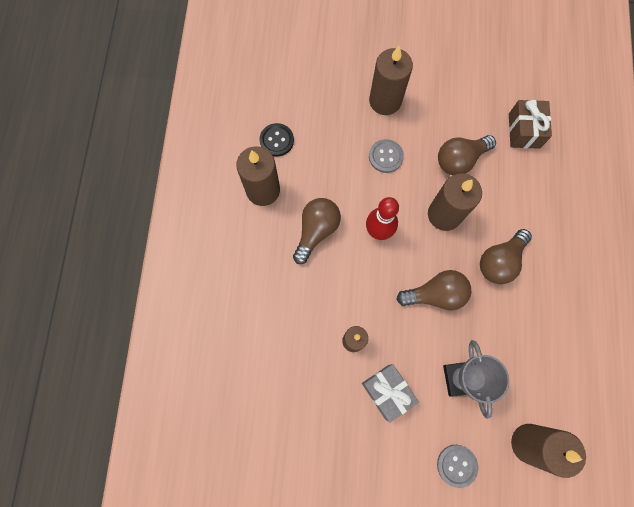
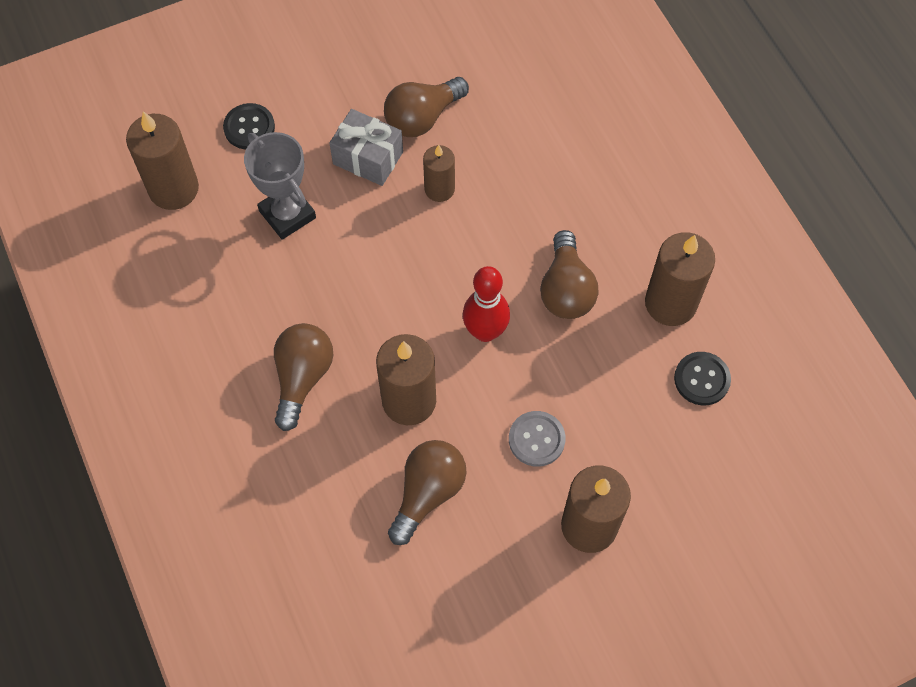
camera: 150 degrees right, 10 degrees down
brown light bulb [396,270,471,310] -> brown light bulb moved to [384,77,469,137]
grey button [437,445,478,488] -> black button [223,103,275,149]
brown gift [509,100,552,149] -> none

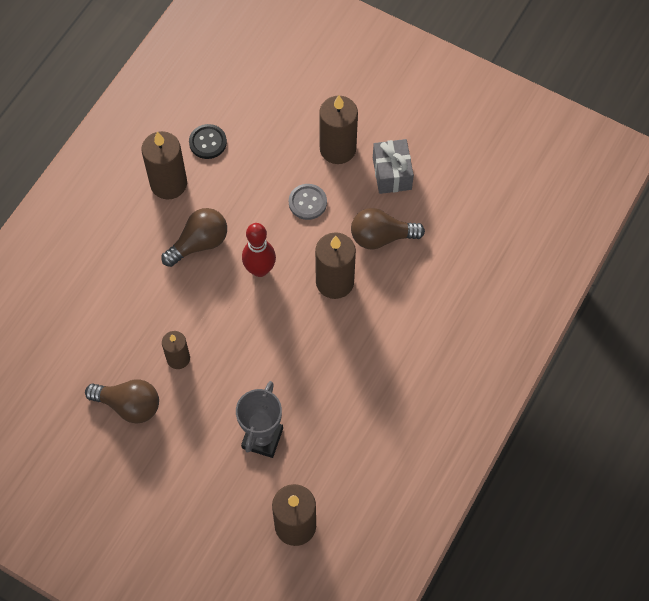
camera: 125 degrees left, 0 degrees up
black button [223,103,275,149] -> none
brown light bulb [274,323,333,431] -> none
grey gift [330,109,403,186] -> grey gift moved to [373,139,414,194]

